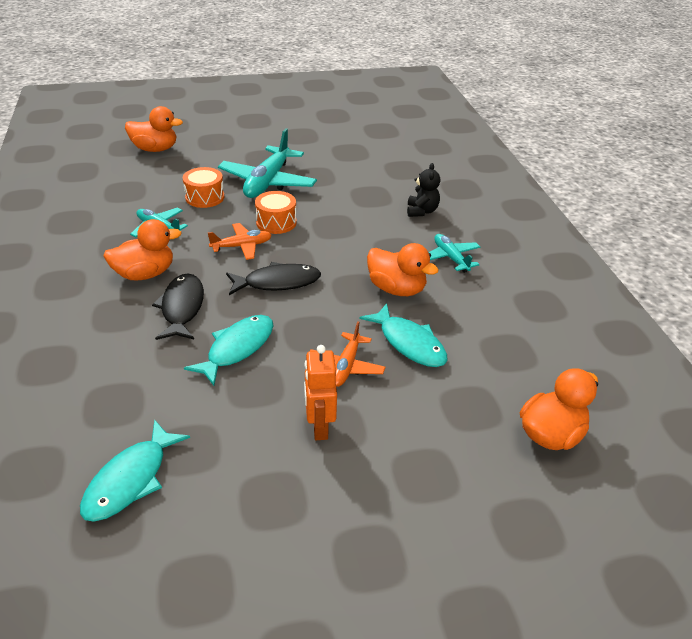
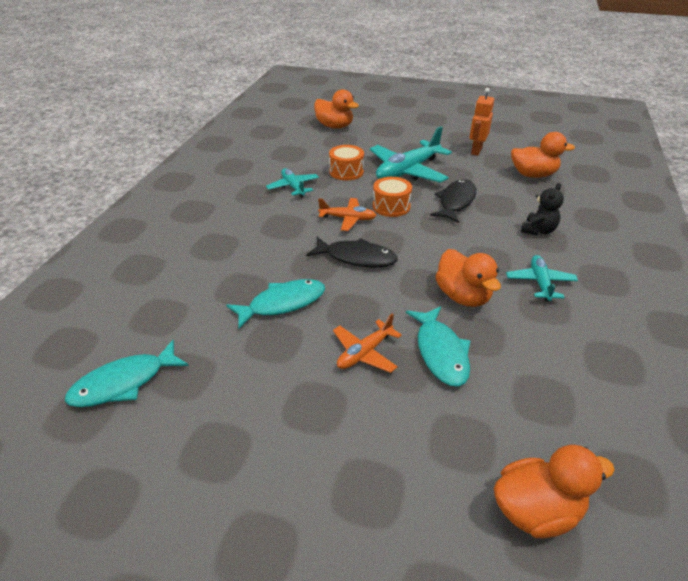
camera: 30 degrees right, 0 degrees up
orange duck [103,219,182,280] -> orange duck moved to [511,132,575,178]
black fish [152,273,204,340] -> black fish moved to [430,179,476,223]
orange robot [304,345,337,440] -> orange robot moved to [469,88,494,156]

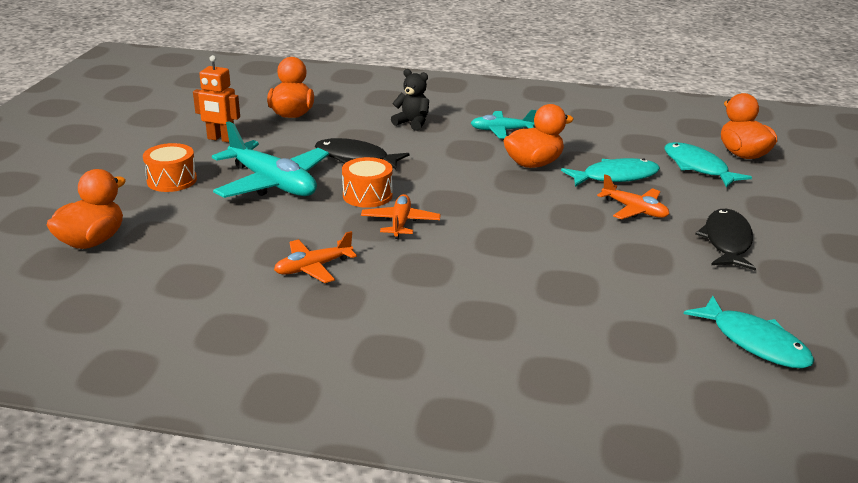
camera: 95 degrees left, 10 degrees down
turquoise fish [226,279,325,329] -> turquoise fish moved to [665,142,752,188]
turquoise plane [266,168,319,198] -> orange plane [274,231,357,283]
black fish [306,237,398,267] -> black fish moved to [695,209,756,271]
orange drum [329,145,364,181] -> orange drum moved to [143,143,197,192]

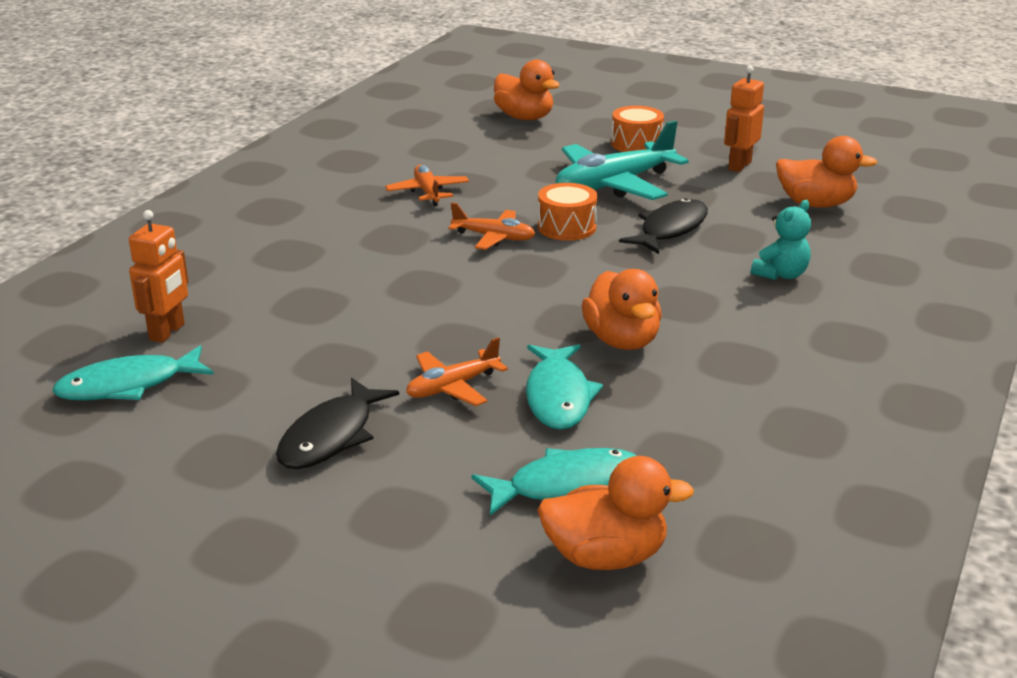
camera: 105 degrees right, 0 degrees up
black teddy bear [391,69,429,131] -> turquoise teddy bear [751,200,811,280]
turquoise plane [471,110,536,139] -> none
black fish [695,209,756,271] -> black fish turned 90 degrees clockwise [276,378,399,469]
none -> orange robot [129,210,189,343]

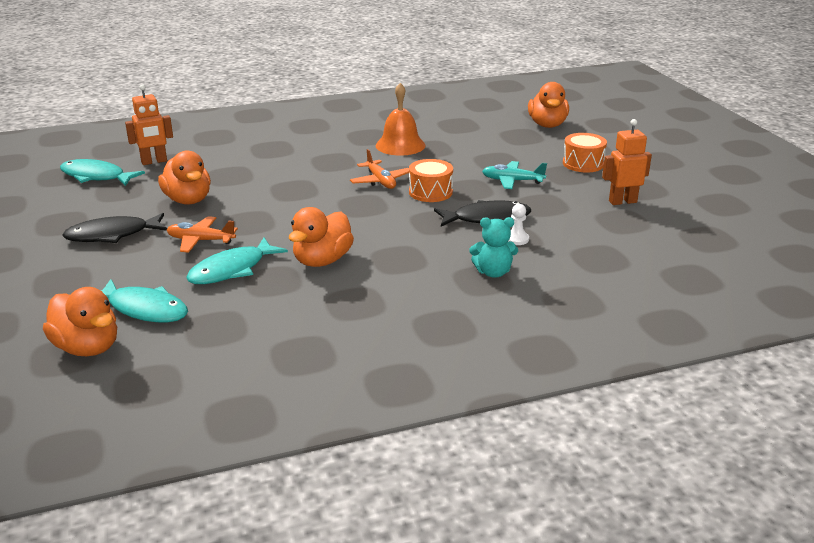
camera: 45 degrees right, 0 degrees up
orange plane [385,165,469,206] -> orange bell [376,83,426,156]
turquoise plane [556,121,689,200] -> turquoise plane [482,161,547,189], size x0.55
orange duck [776,136,877,208] -> orange duck moved to [158,150,211,205]
none -> white pawn [508,204,529,245]

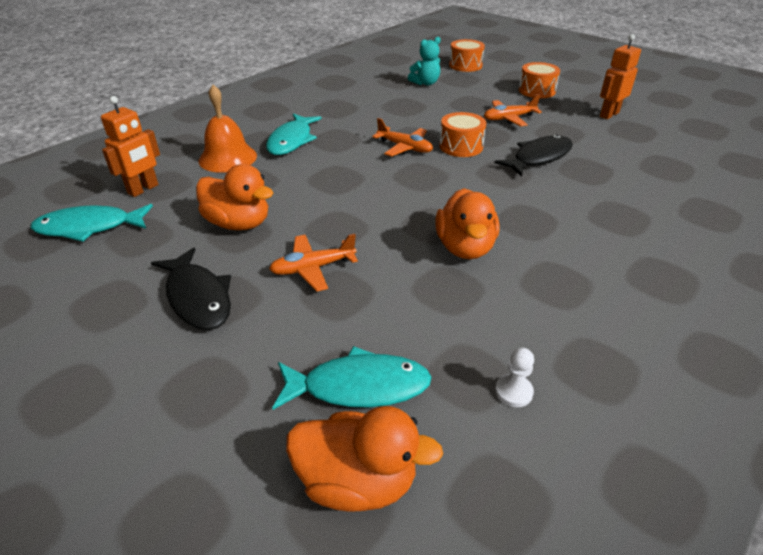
camera: 30 degrees left, 10 degrees up
black fish [62,213,167,243] -> black fish turned 75 degrees counterclockwise [151,247,231,330]
turquoise fish [186,238,288,284] -> turquoise fish moved to [266,113,322,155]
orange bell [376,83,426,156] -> orange bell moved to [198,85,257,173]
turquoise teddy bear [470,217,518,278] -> turquoise teddy bear moved to [408,37,441,85]
turquoise plane [482,161,547,189] -> orange plane [484,94,542,126]
white pawn [508,204,529,245] -> white pawn moved to [495,348,534,407]
orange duck [528,82,569,128] -> orange drum [449,39,485,72]

